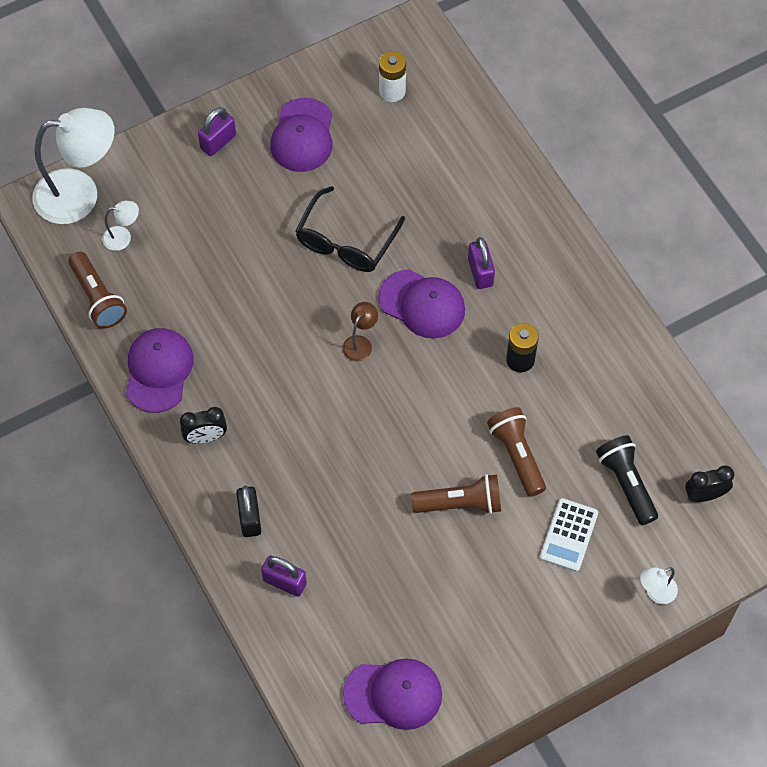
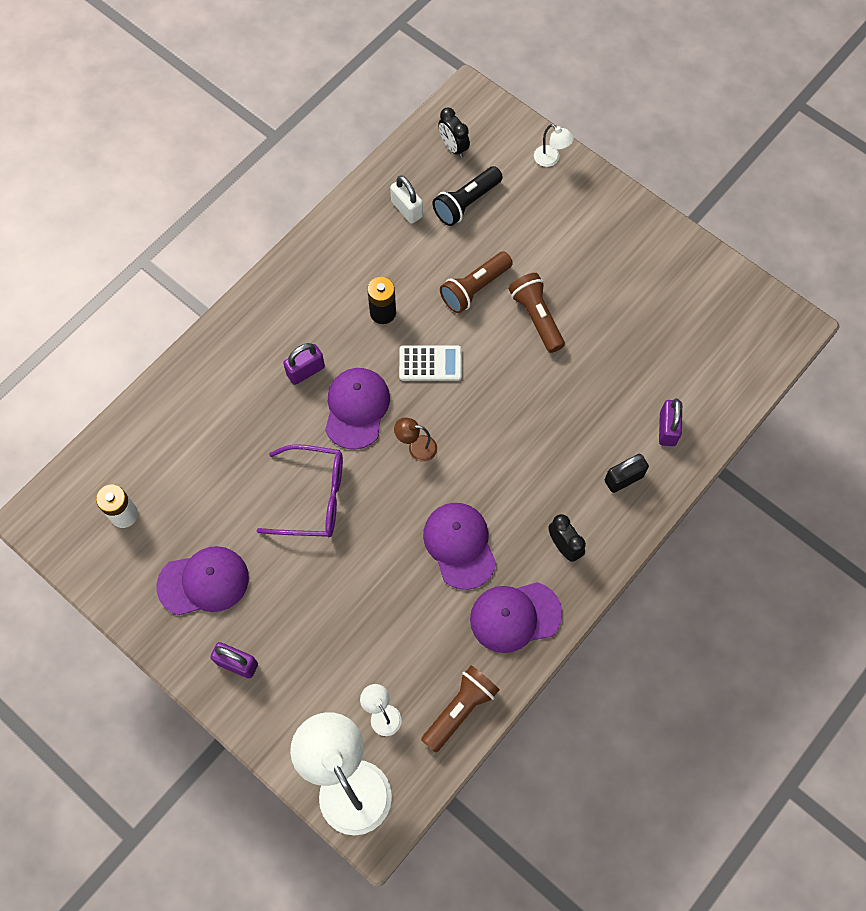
camera: 110 degrees left, 5 degrees up
black glasses [295,186,405,272] -> purple glasses [257,444,343,537]
purple cap [343,658,442,730] -> purple cap moved to [423,503,496,590]
white calculator [540,498,598,572] -> white calculator moved to [399,346,462,381]
none -> white padlock [390,175,423,224]

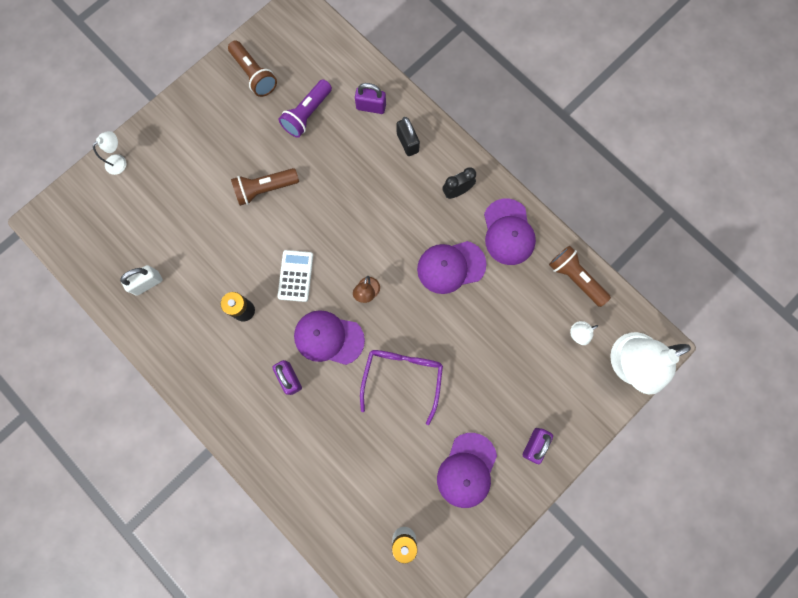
camera: 85 degrees left, 10 degrees up
purple cap [157,546,249,615] -> purple cap turned 150 degrees counterclockwise [437,433,497,508]
black flashlight [433,166,503,226] -> none
black clock [438,107,470,158] -> none
brown flashlight [440,252,513,313] -> brown flashlight moved to [228,40,277,97]
none -> purple flashlight [279,79,332,138]

